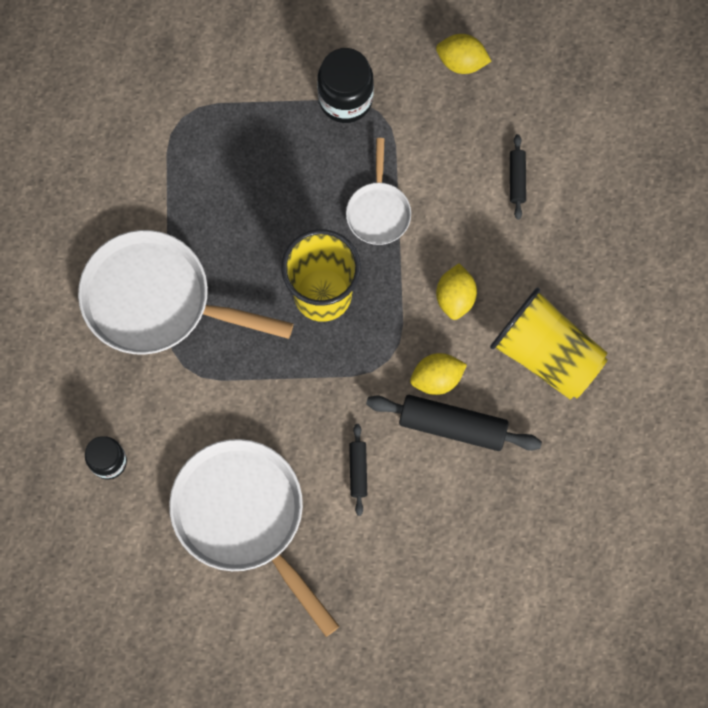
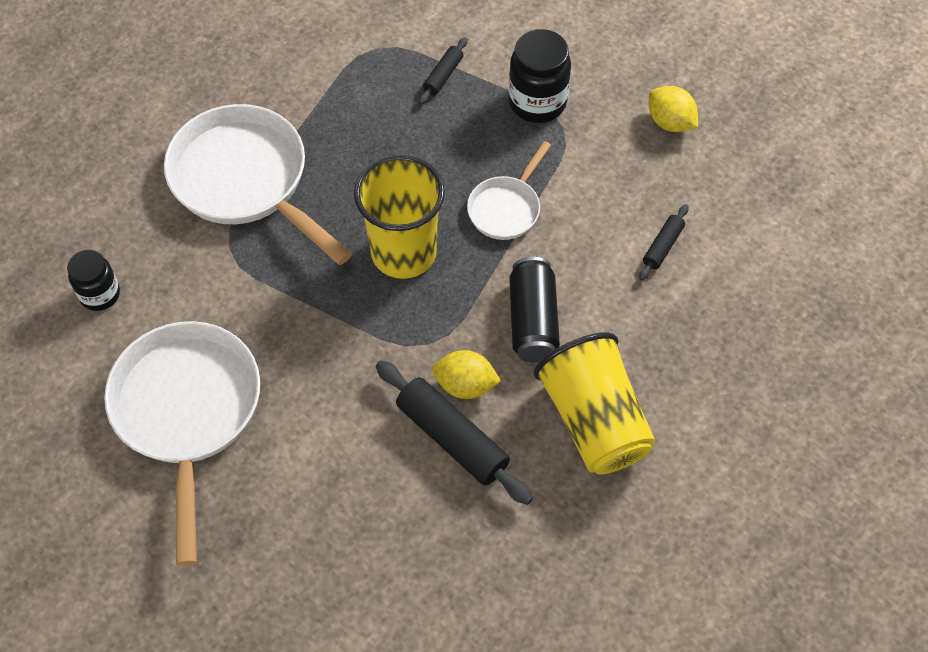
camera: 30 degrees right, 15 degrees down
black rolling pin [349,424,367,516] -> black rolling pin moved to [419,37,467,104]
yellow lemon [436,263,477,320] -> black can [509,257,560,363]

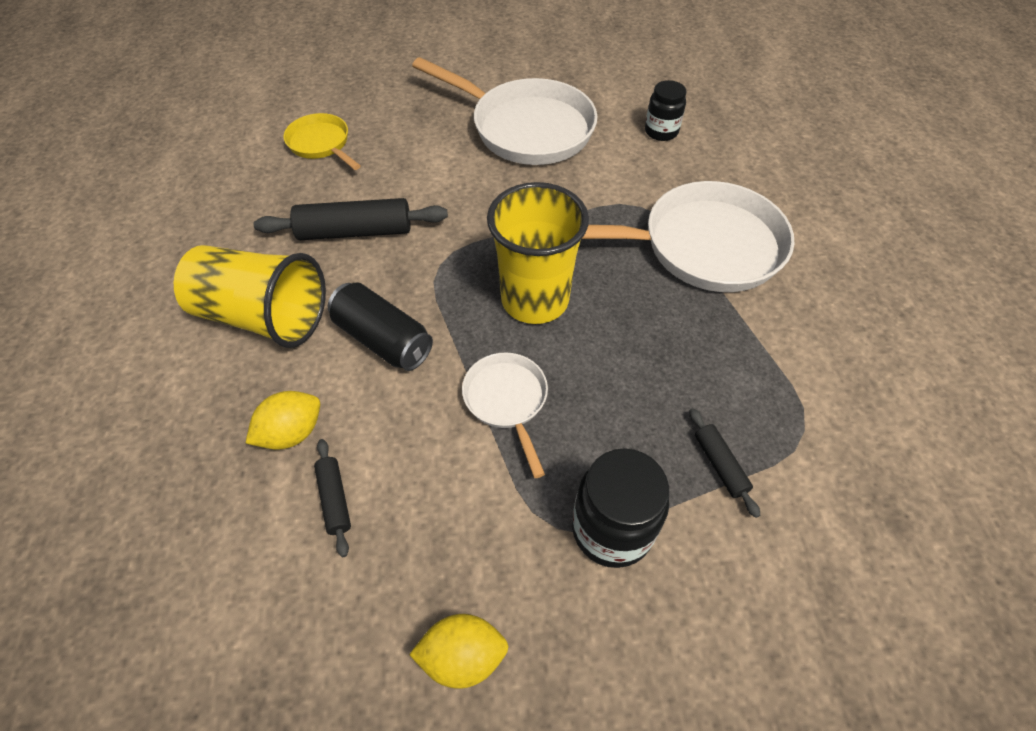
camera: 130 degrees right, 5 degrees down
yellow lemon [432,350,501,399] -> yellow lemon moved to [246,391,320,450]
none -> yellow pan [283,113,361,170]

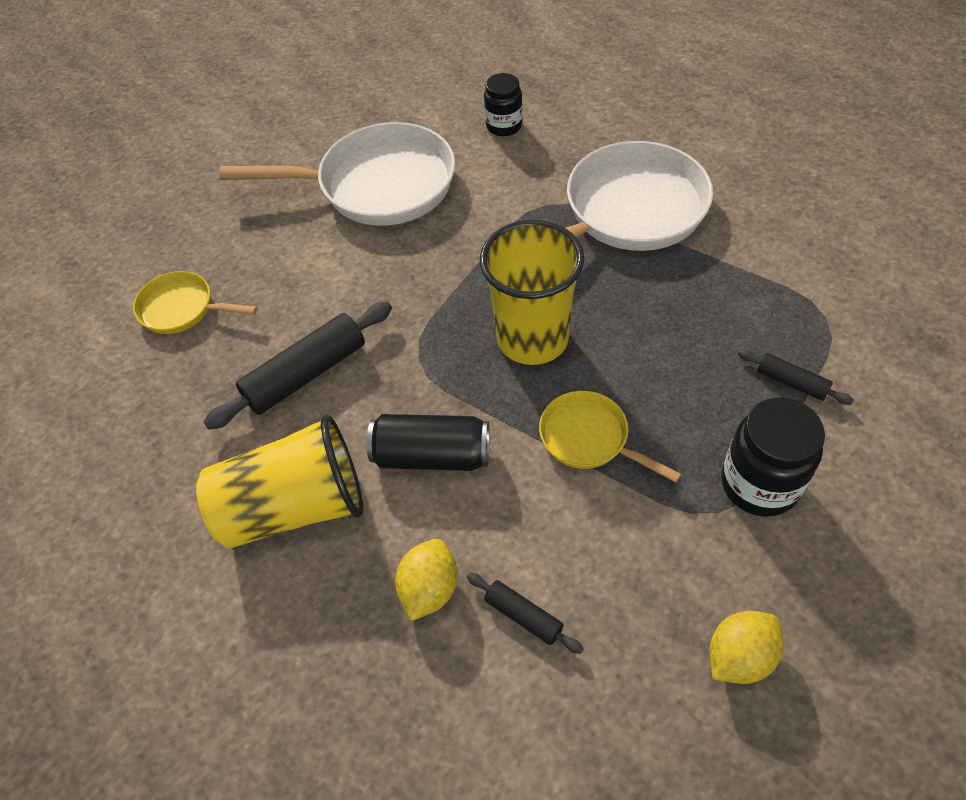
camera: 30 degrees left, 0 degrees up
white pan [462,352,548,478] -> yellow pan [539,391,681,483]

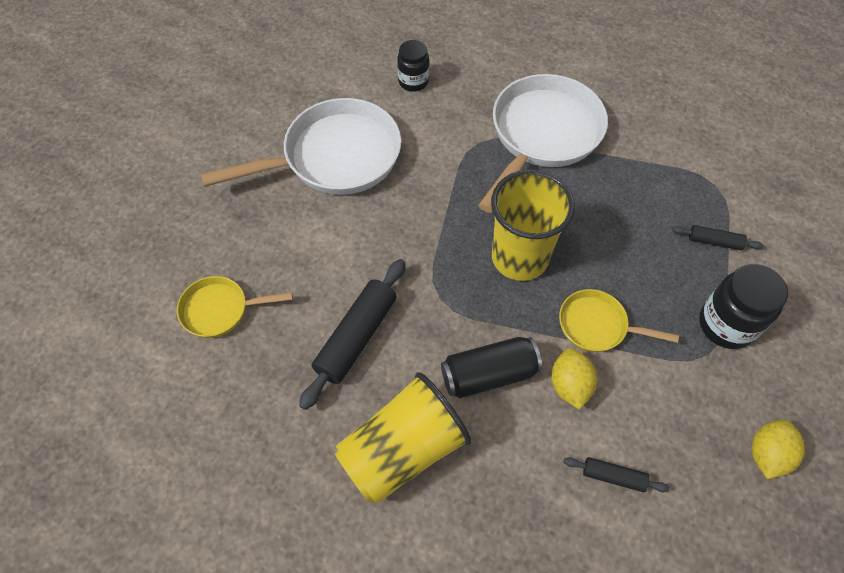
camera: 25 degrees left, 5 degrees up
yellow lemon [395,539,457,621] -> yellow lemon moved to [551,348,597,410]

